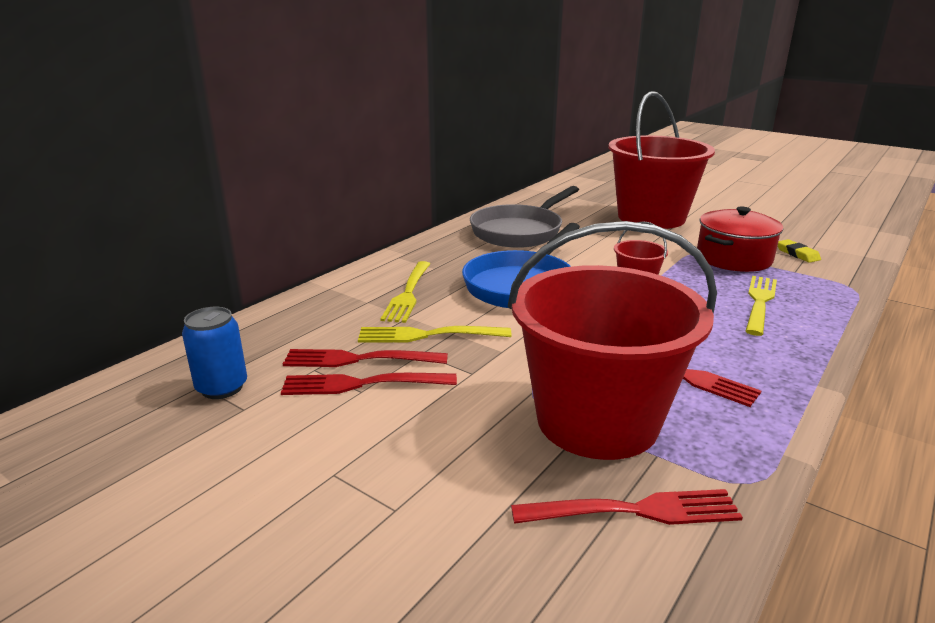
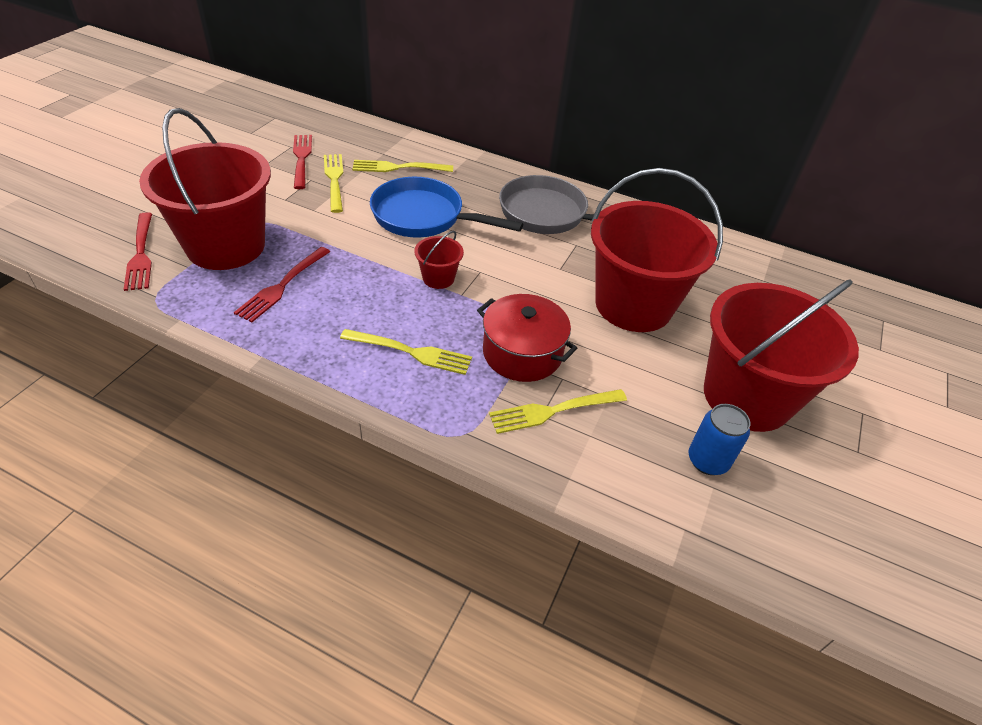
camera: 75 degrees right, 20 degrees up
blue can [182,307,247,399] -> blue can moved to [688,404,750,475]
red fork [281,373,457,395] -> none
yellow eraser [778,239,821,263] -> yellow fork [489,389,627,434]
none -> red bucket [704,279,859,432]

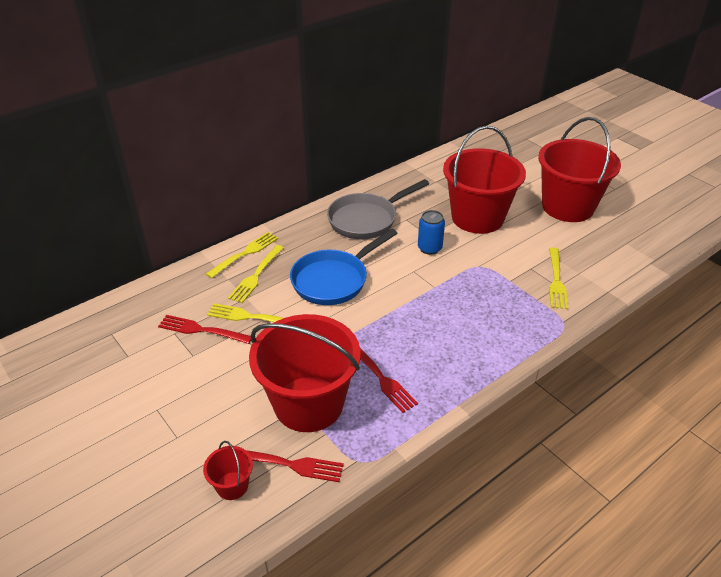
camera: 60 degrees left, 5 degrees down
yellow fork [340,329,472,375] -> yellow fork moved to [206,232,278,278]
red bucket [414,231,464,289] -> red bucket moved to [203,441,253,500]
red pot [477,294,577,382] -> none
blue can [688,404,750,475] -> blue can moved to [418,210,445,255]

